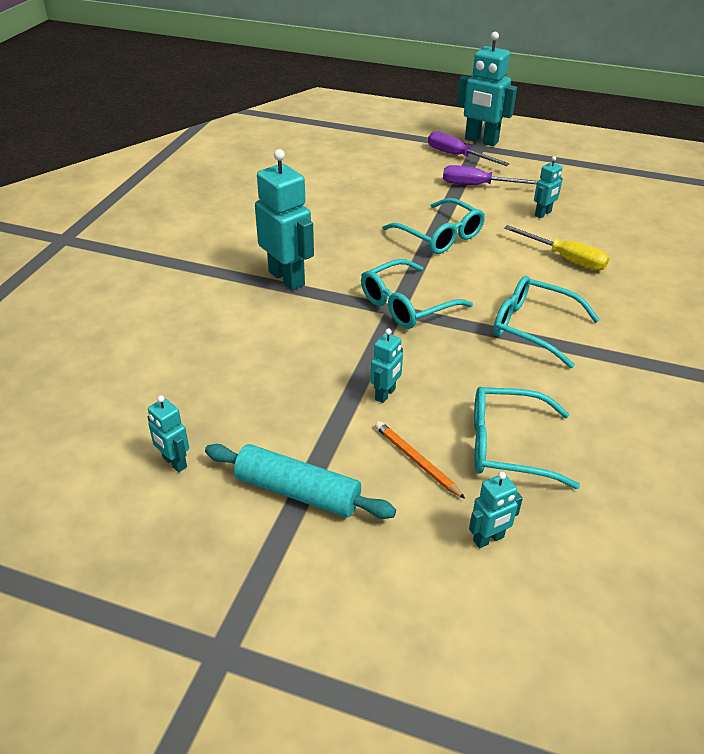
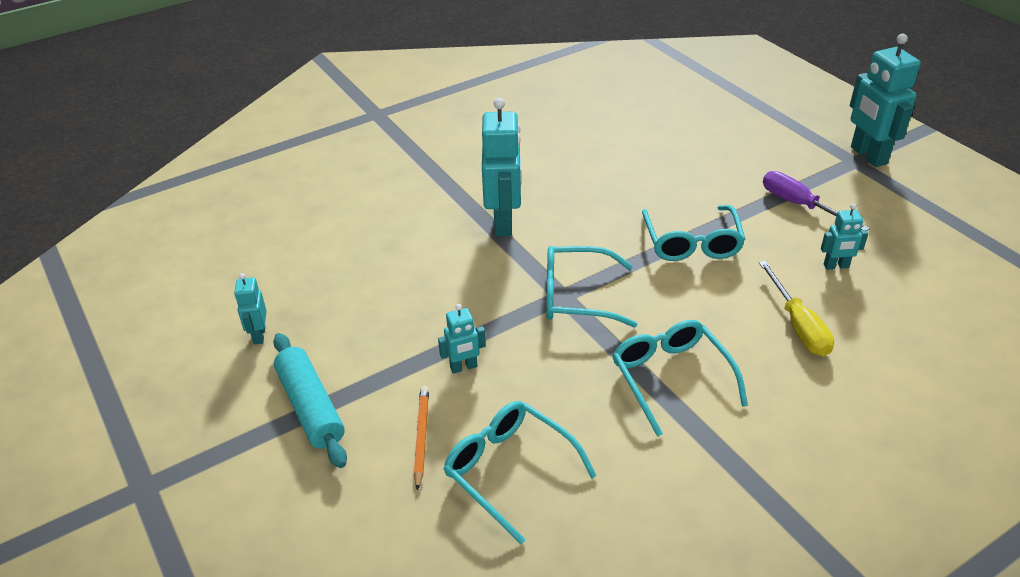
camera: 40 degrees right, 0 degrees up
purple screwdriver [428,131,510,166] -> none
turquoise robot [469,472,523,548] -> none

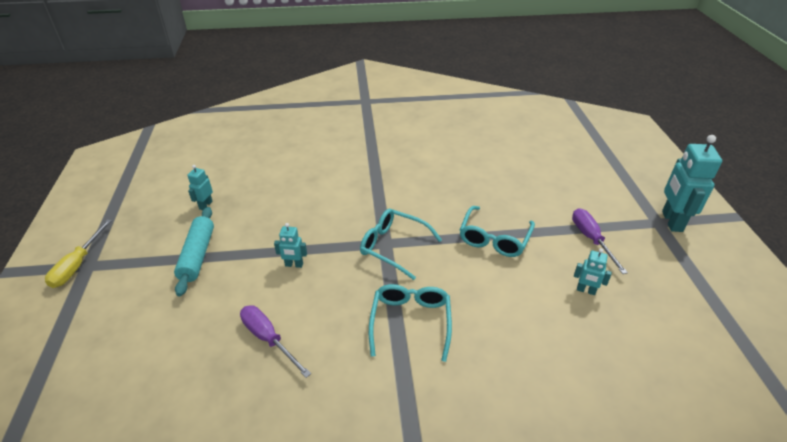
camera: 25 degrees right, 0 degrees up
orange pencil [414,386,429,491] -> none
turquoise glasses [444,401,597,544] -> purple screwdriver [240,305,311,378]
turquoise robot [482,98,522,236] -> none
yellow screwdriver [759,261,834,356] -> yellow screwdriver moved to [45,220,112,288]

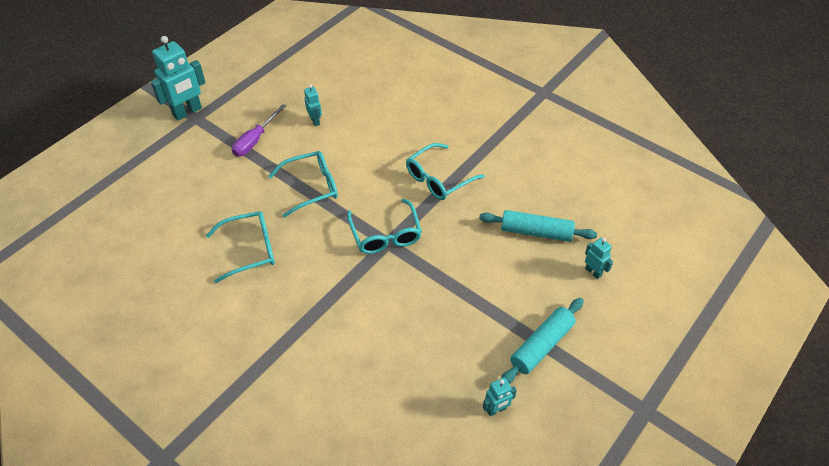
camera: 135 degrees left, 10 degrees up
yellow screwdriver [45,220,112,288] -> none
purple screwdriver [240,305,311,378] -> turquoise rolling pin [479,210,597,242]
turquoise robot [274,223,307,268] -> turquoise robot moved to [585,238,613,279]
none -> turquoise glasses [206,211,275,283]

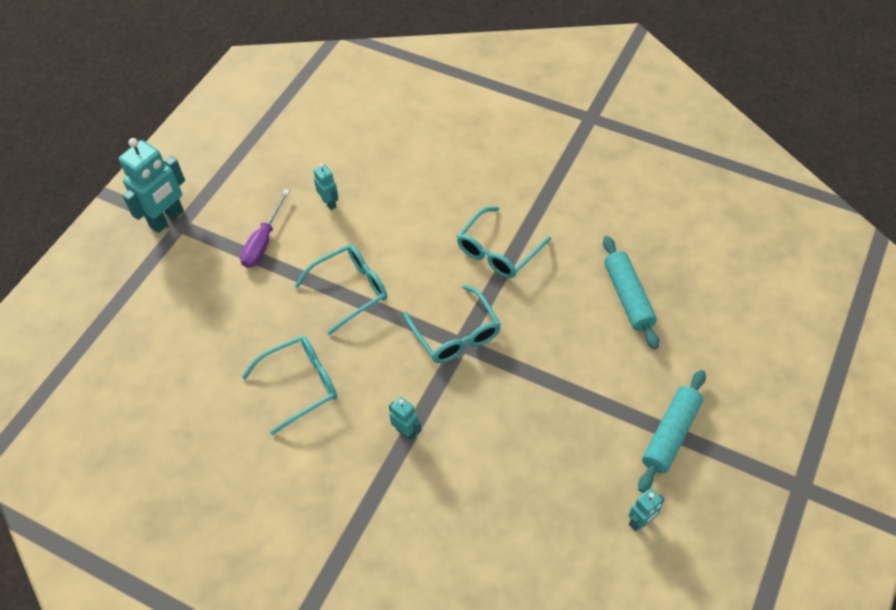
camera: 10 degrees left, 5 degrees up
turquoise rolling pin [479,210,597,242] -> turquoise rolling pin turned 75 degrees clockwise [603,236,659,349]
turquoise robot [585,238,613,279] -> turquoise robot moved to [389,397,422,441]

